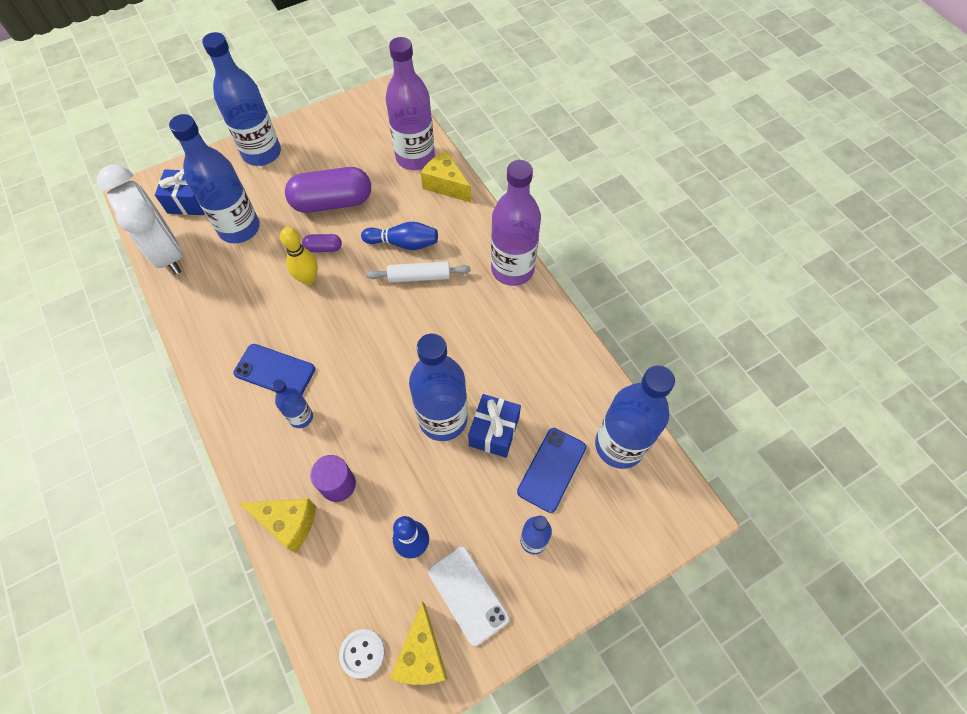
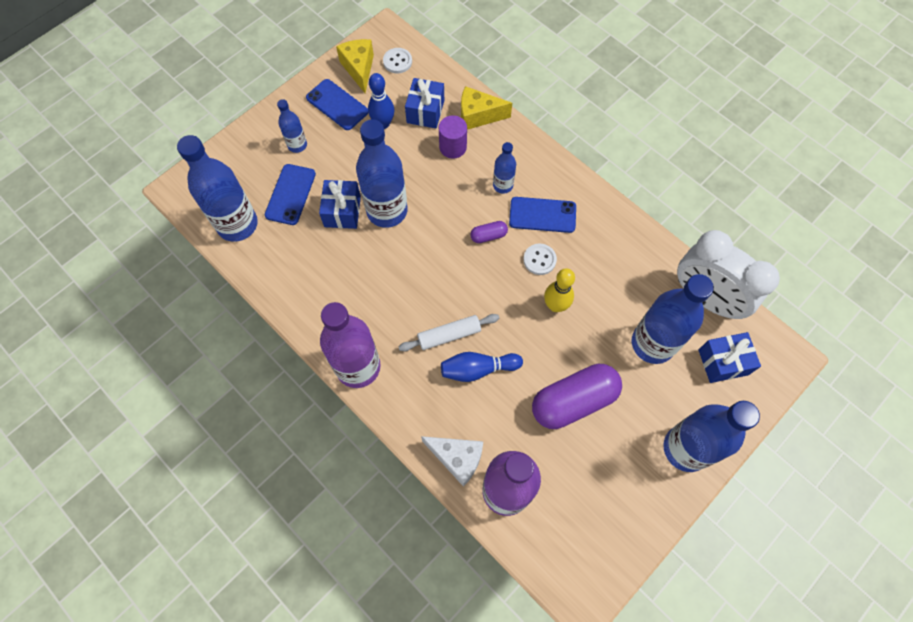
camera: 165 degrees right, 5 degrees up
purple capsule [302,234,342,252] -> purple capsule moved to [470,221,508,243]
yellow cheese [421,151,471,202] -> white cheese [421,436,483,487]
white phone [428,547,509,646] -> blue phone [306,79,368,130]
none -> blue gift [405,78,444,128]
none -> white button [523,244,557,275]

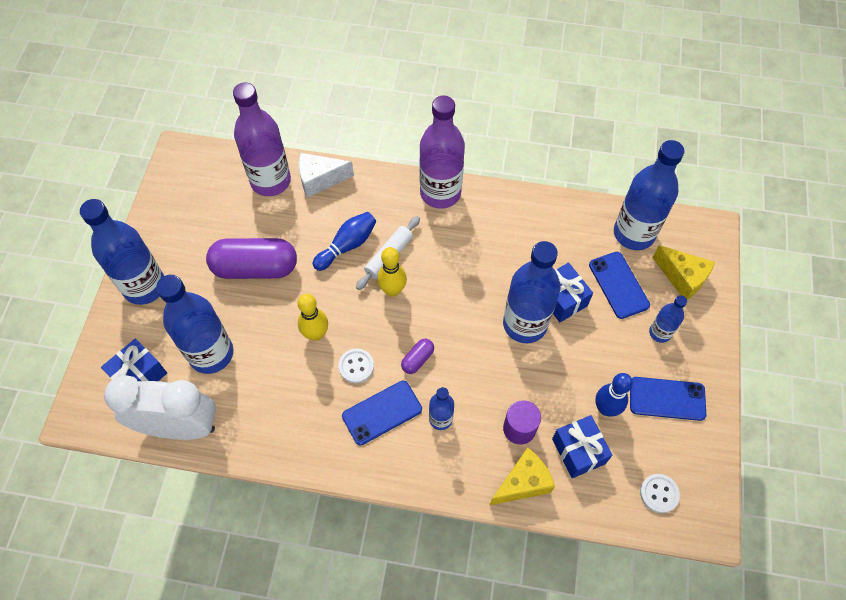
camera: 145 degrees right, 5 degrees down
yellow cheese [336,39,374,93] -> yellow cheese moved to [652,245,715,300]
purple capsule [532,364,622,429] -> purple capsule turned 60 degrees clockwise [206,238,297,279]
none -> yellow bowling pin [377,247,407,297]

